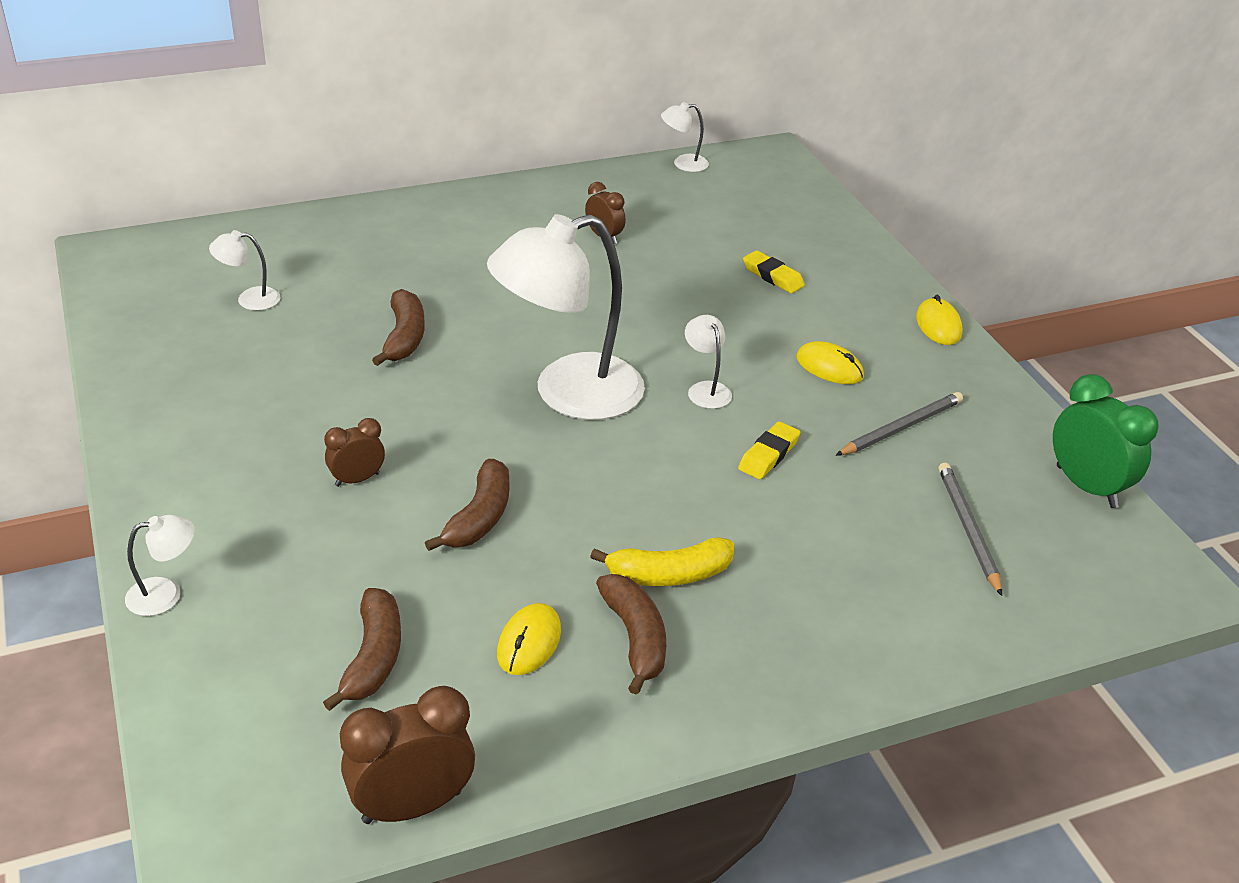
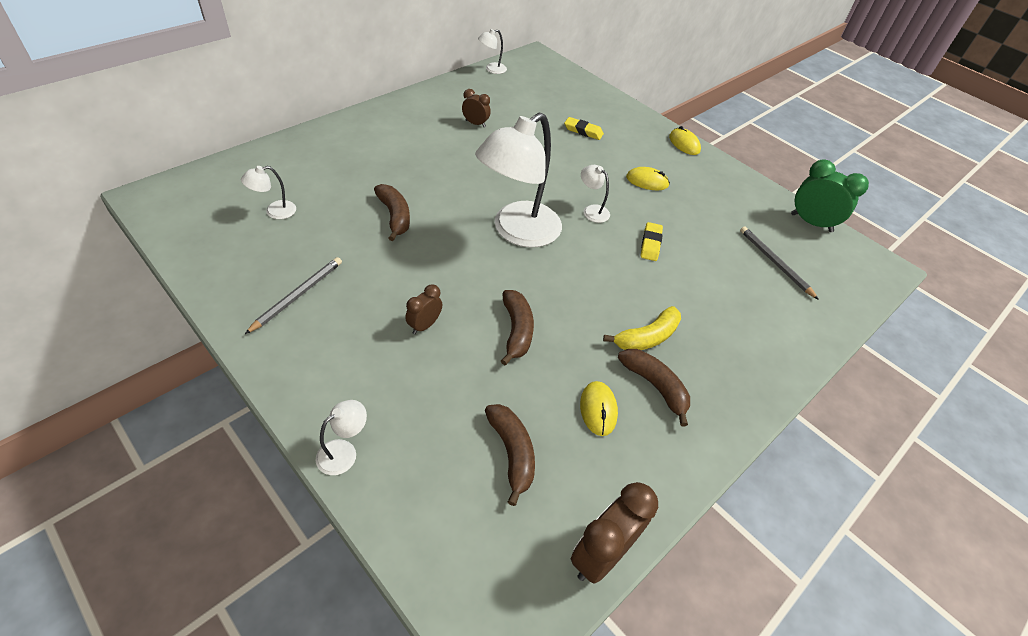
camera: 25 degrees left, 10 degrees up
grey pencil [835,392,963,456] -> grey pencil moved to [245,257,342,334]

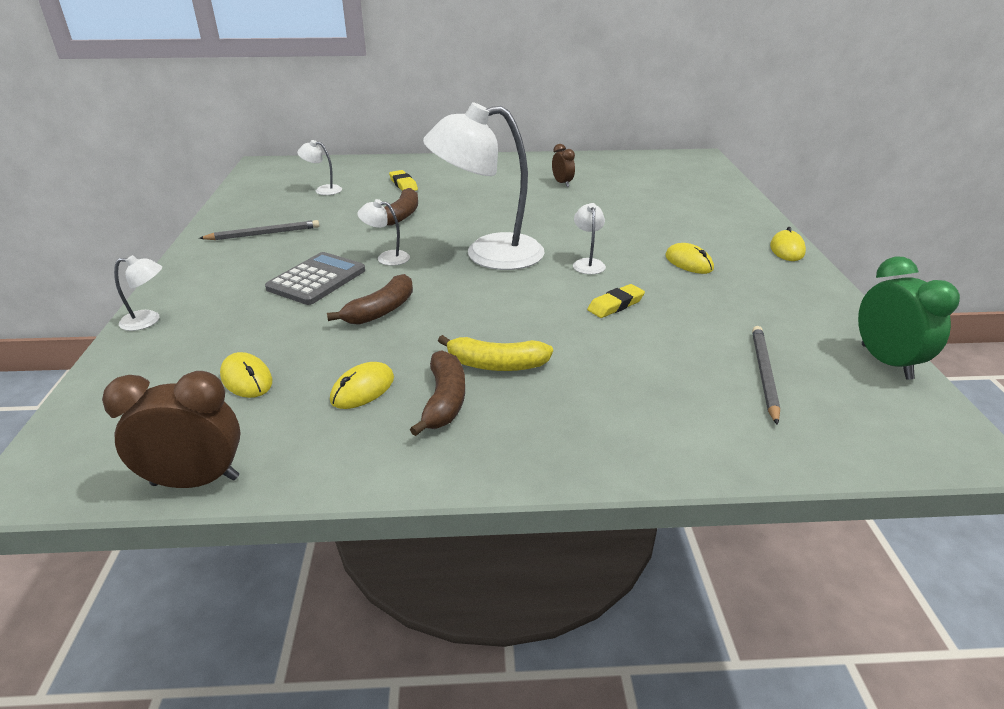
camera: 45 degrees right, 15 degrees down
brown clock [405,284,442,334] -> grey calculator [265,252,365,305]
white lamp [478,29,507,74] -> white lamp moved to [357,199,410,266]
brown banana [485,404,535,506] -> yellow mouse [220,352,272,398]
yellow eraser [564,117,604,140] -> yellow eraser moved to [389,170,418,191]

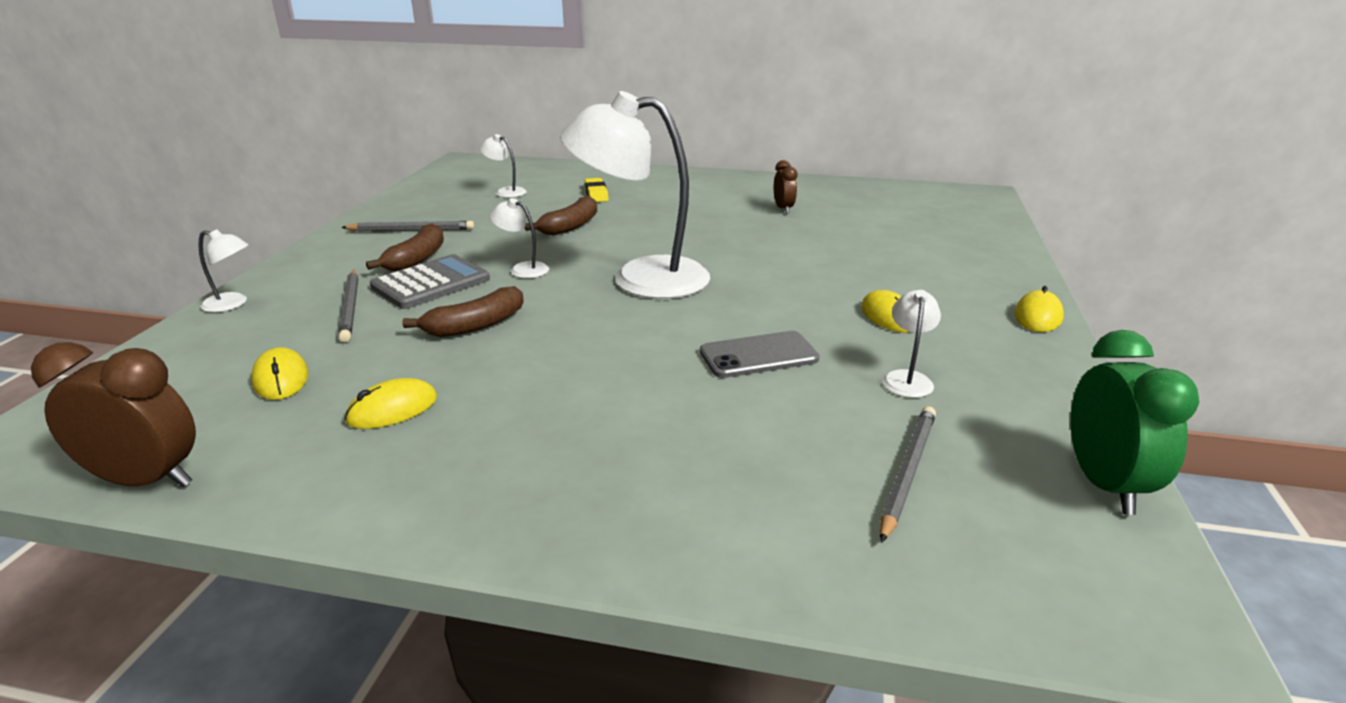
camera: 15 degrees right, 5 degrees down
brown banana [410,350,465,436] -> brown banana moved to [366,223,444,271]
yellow banana [438,335,553,371] -> none
white lamp [573,203,606,274] -> white lamp moved to [882,290,941,398]
yellow eraser [587,284,645,318] -> grey phone [700,331,820,378]
none -> grey pencil [339,270,358,342]

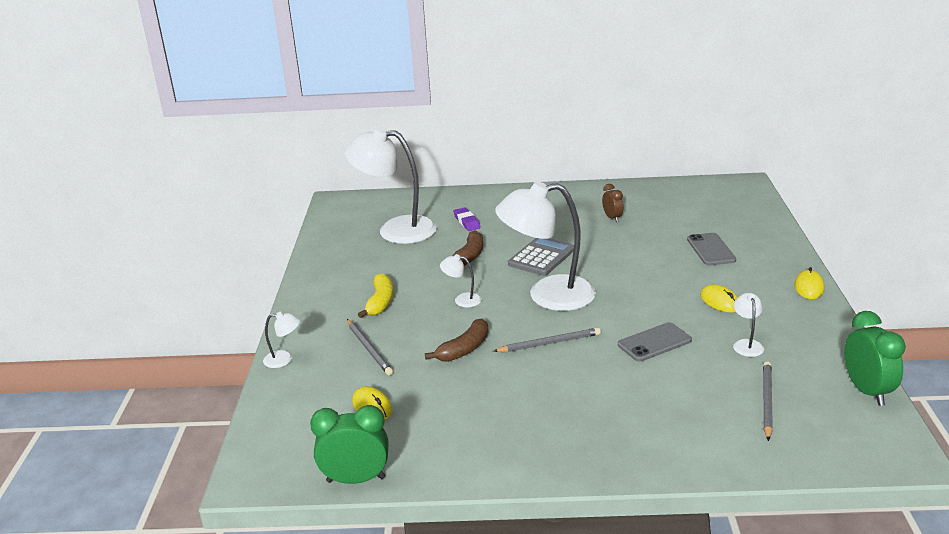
camera: 10 degrees left, 0 degrees up
brown clock [31,342,196,487] -> green clock [310,405,389,484]
grey pencil [341,221,474,231] -> grey pencil moved to [493,328,601,352]
yellow mouse [345,378,437,429] -> none
brown banana [366,223,444,271] -> yellow banana [358,273,393,318]
grey calculator [370,254,490,309] -> grey calculator moved to [508,238,574,276]
white lamp [480,134,526,198] -> white lamp [344,126,437,244], size x2.43
yellow eraser [585,178,609,202] -> purple eraser [453,207,481,231]
none -> grey phone [687,233,736,266]

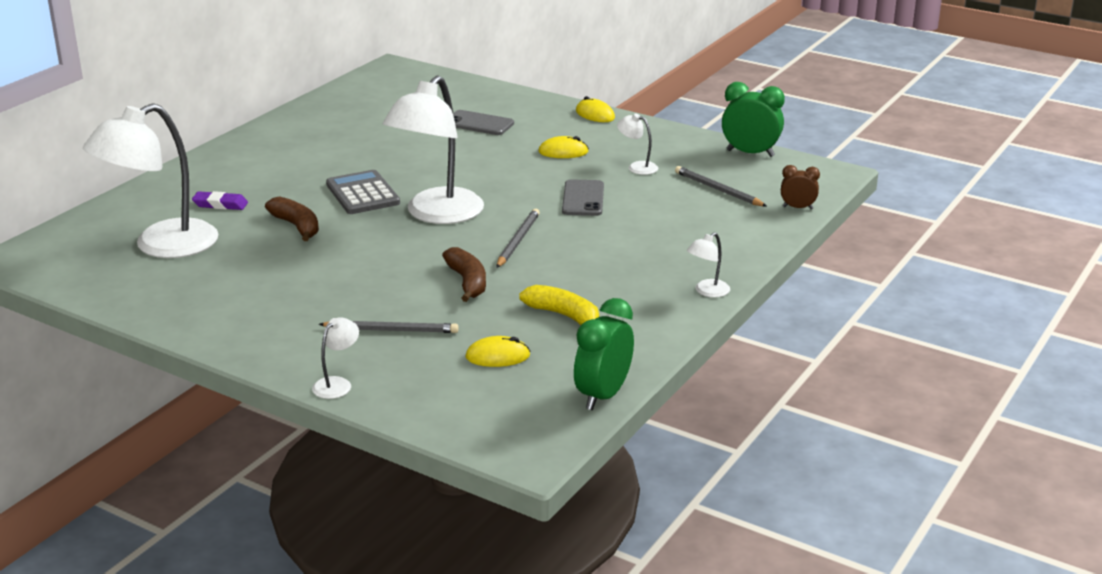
camera: 60 degrees left, 0 degrees up
yellow banana [358,273,393,318] -> yellow banana moved to [519,285,599,325]
white lamp [440,254,482,307] -> white lamp moved to [687,232,730,298]
brown clock [602,184,623,222] -> brown clock moved to [781,165,820,209]

